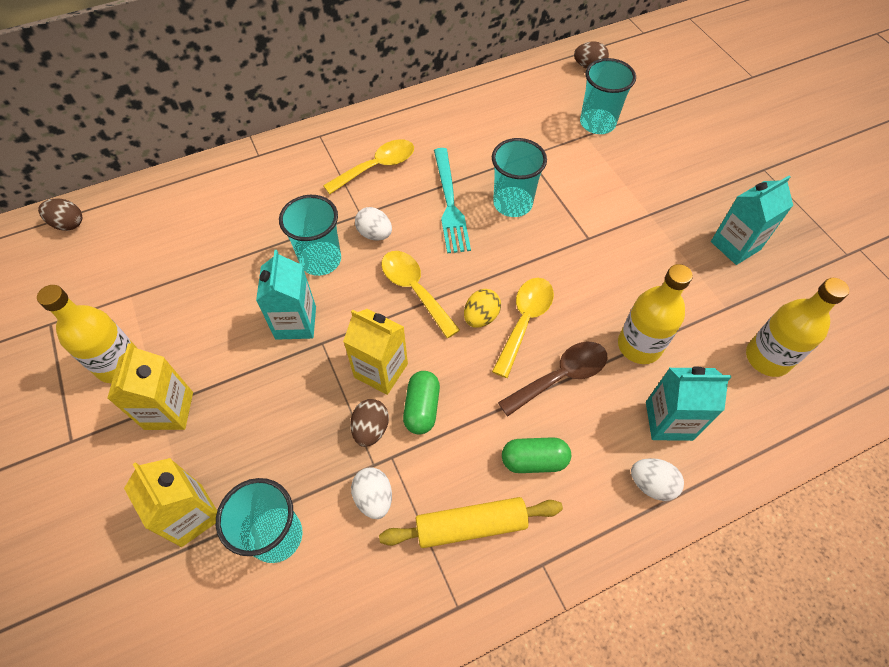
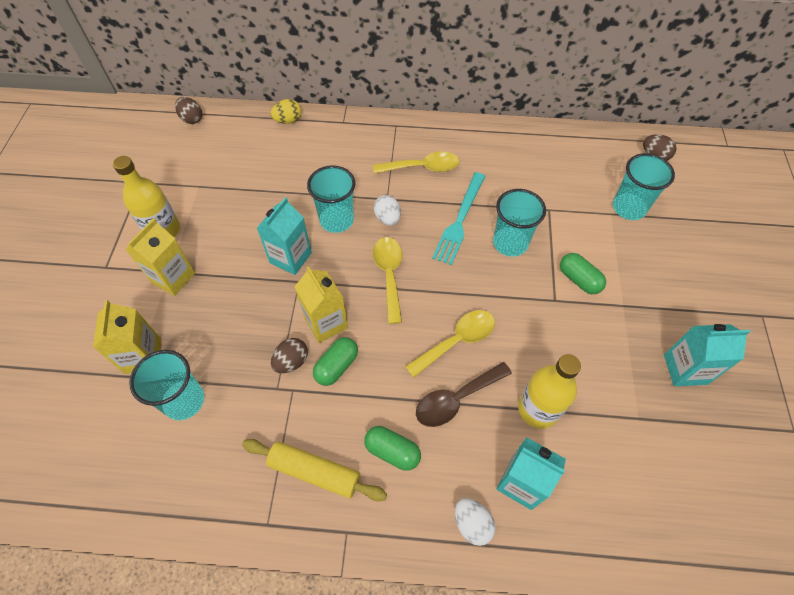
camera: 30 degrees right, 0 degrees up
white egg [351,467,392,519] -> none
yellow egg [464,289,501,328] -> yellow egg moved to [270,99,302,124]
brown spoon [498,342,608,416] -> brown spoon turned 150 degrees clockwise [416,362,512,427]
yellow bottle [746,278,849,377] -> none
none -> green capsule [560,253,606,294]

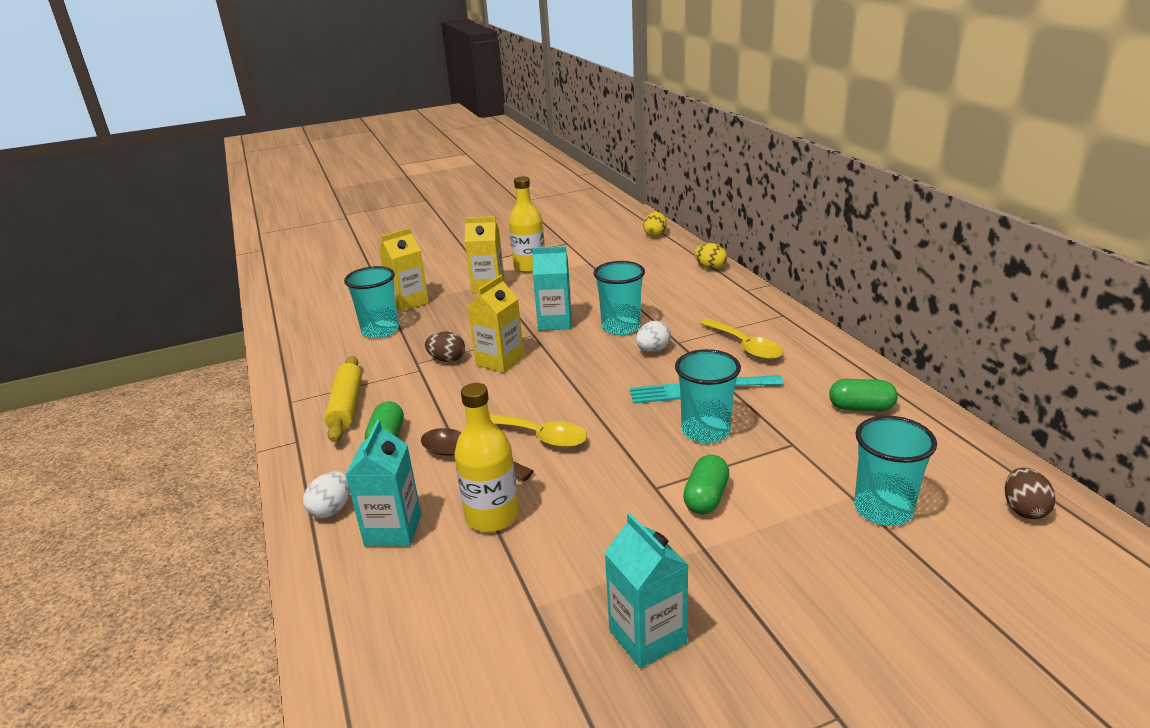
camera: 65 degrees right, 30 degrees down
brown egg [175,97,202,124] -> yellow egg [643,212,667,237]
green capsule [313,337,358,386] -> green capsule moved to [829,379,898,412]
yellow spoon [373,237,402,324] -> none

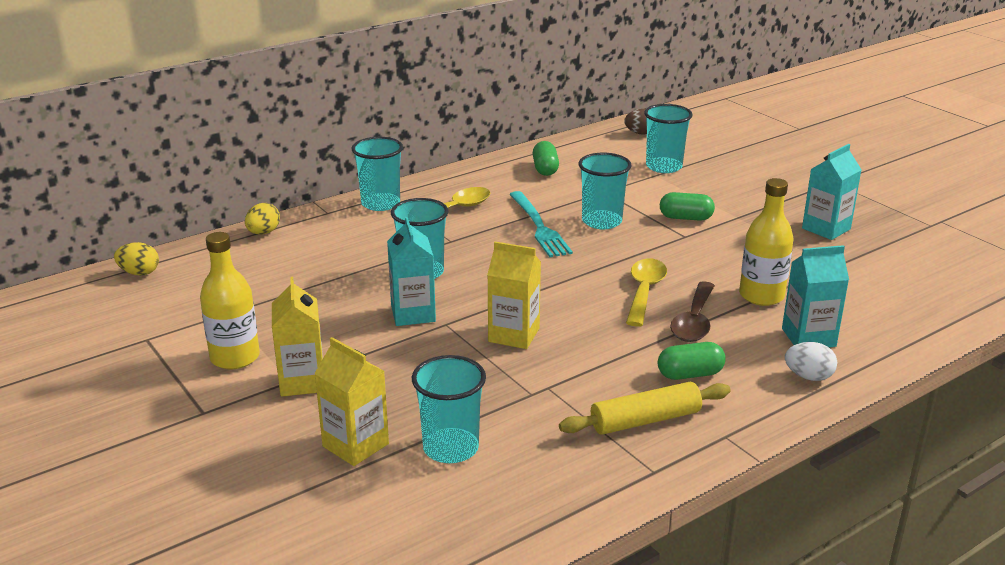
camera: 105 degrees left, 0 degrees up
brown egg [425,332,465,362] -> none
white egg [636,321,671,352] -> none
none -> turquoise cup [352,137,403,211]

